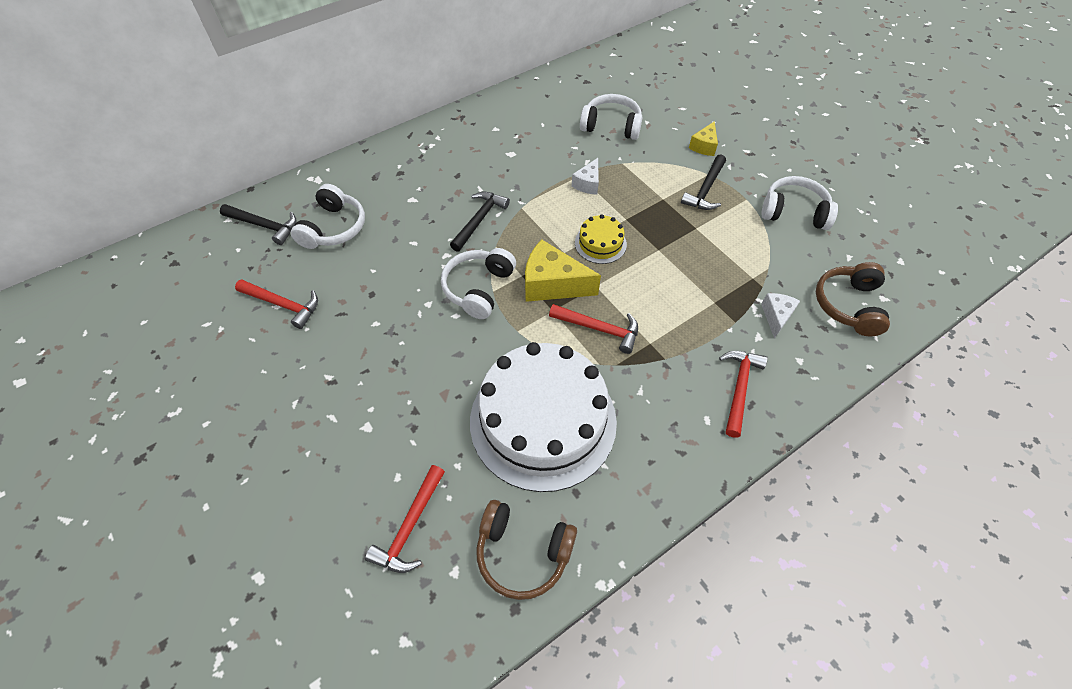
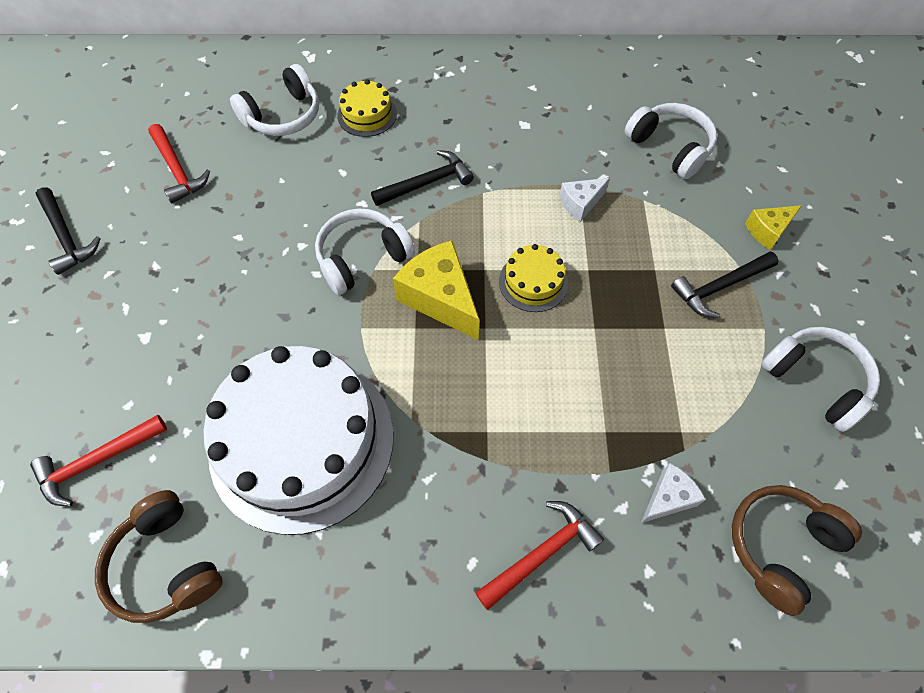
camera: 35 degrees right, 5 degrees up
black hammer [220,204,297,245] -> black hammer moved to [36,187,101,275]
red hammer [549,304,638,354] -> none
none -> yellow cake [337,79,397,137]

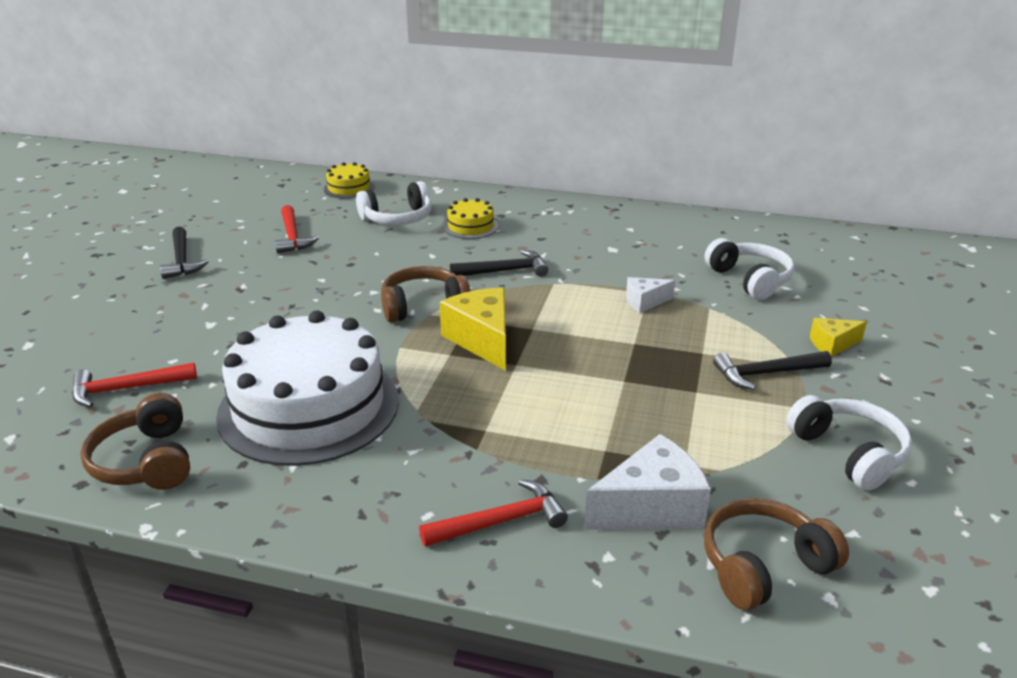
camera: 15 degrees right, 30 degrees down
white headphones [315,209,415,295] -> brown headphones [381,266,470,323]
yellow cake [499,244,568,312] -> yellow cake moved to [324,162,374,199]
white cheese [641,463,706,523] -> white cheese [584,434,711,530], size x1.78

